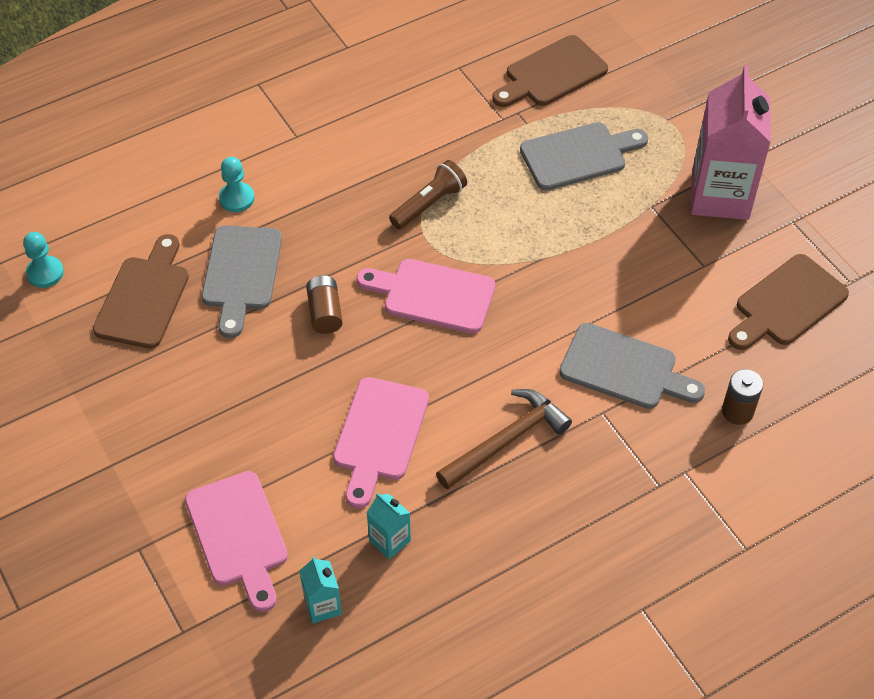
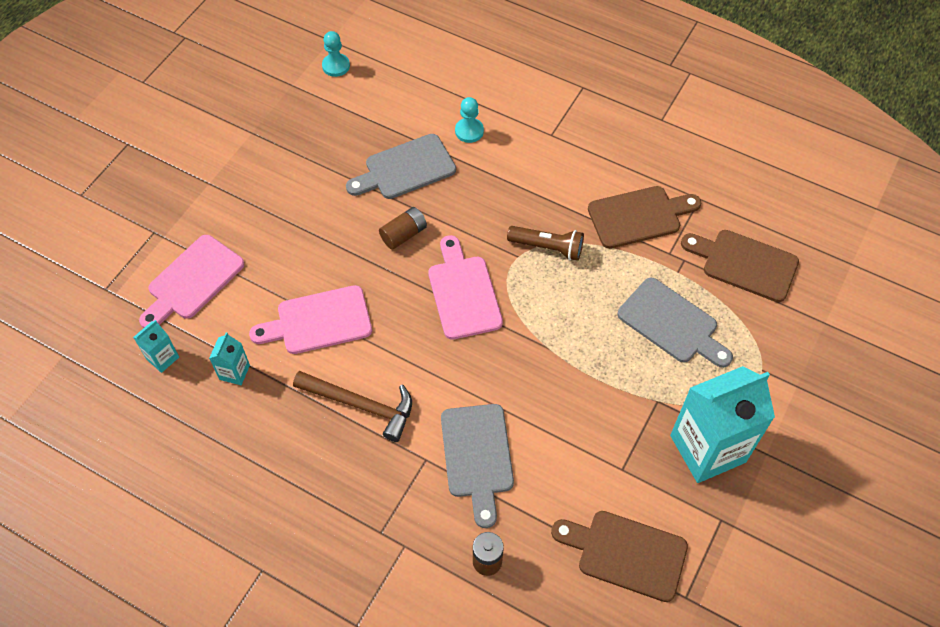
camera: 60 degrees right, 5 degrees up
brown cutting board [93,234,189,349] -> brown cutting board moved to [588,186,701,249]
pink carton [691,65,771,220] -> turquoise carton [670,366,775,483]

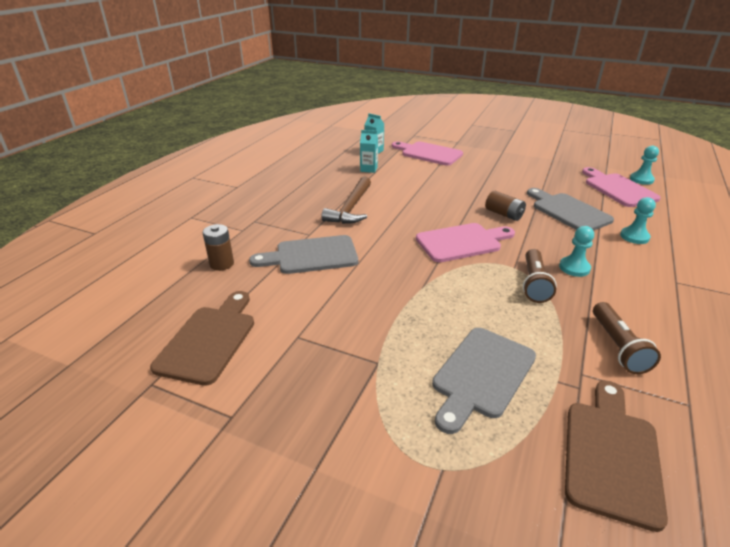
camera: 85 degrees right, 25 degrees down
pink cutting board [249,285,372,354] -> pink cutting board moved to [582,167,661,207]
brown cutting board [588,186,701,249] -> brown flashlight [593,302,661,374]
turquoise carton [670,366,775,483] -> none
none -> turquoise pawn [559,226,594,277]

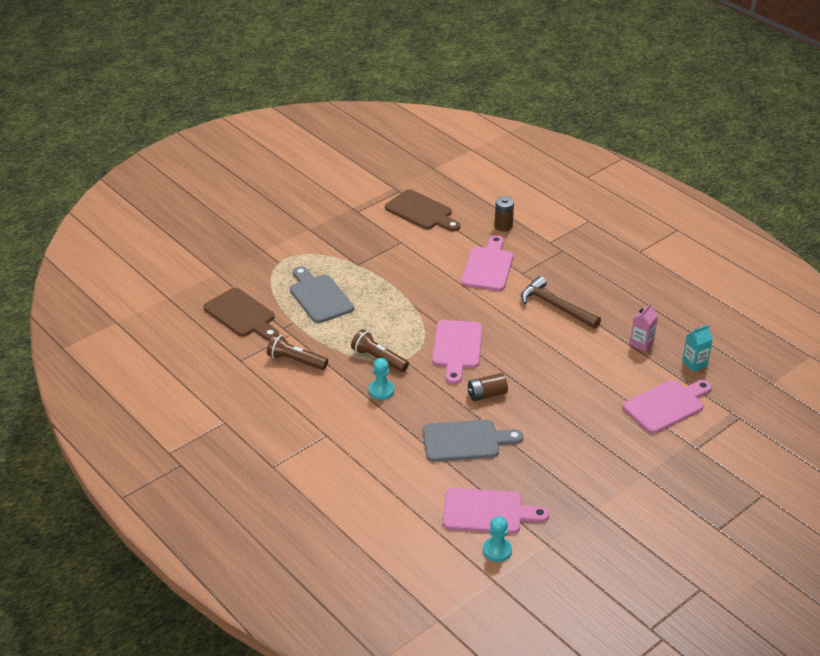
camera: 115 degrees right, 5 degrees up
grey cutting board [249,235,358,274] -> pink cutting board [461,235,513,291]
turquoise carton [360,130,378,173] -> pink carton [630,303,658,352]
turquoise pawn [620,197,656,244] -> none

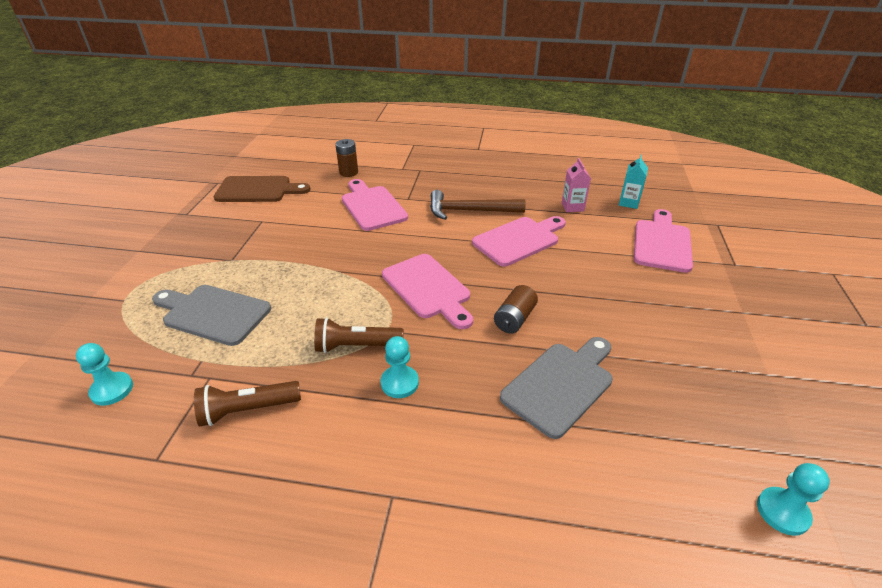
camera: 40 degrees left, 0 degrees up
brown cutting board [204,288,279,341] -> turquoise pawn [76,343,133,406]
pink cutting board [443,488,549,534] -> pink cutting board moved to [472,216,566,266]

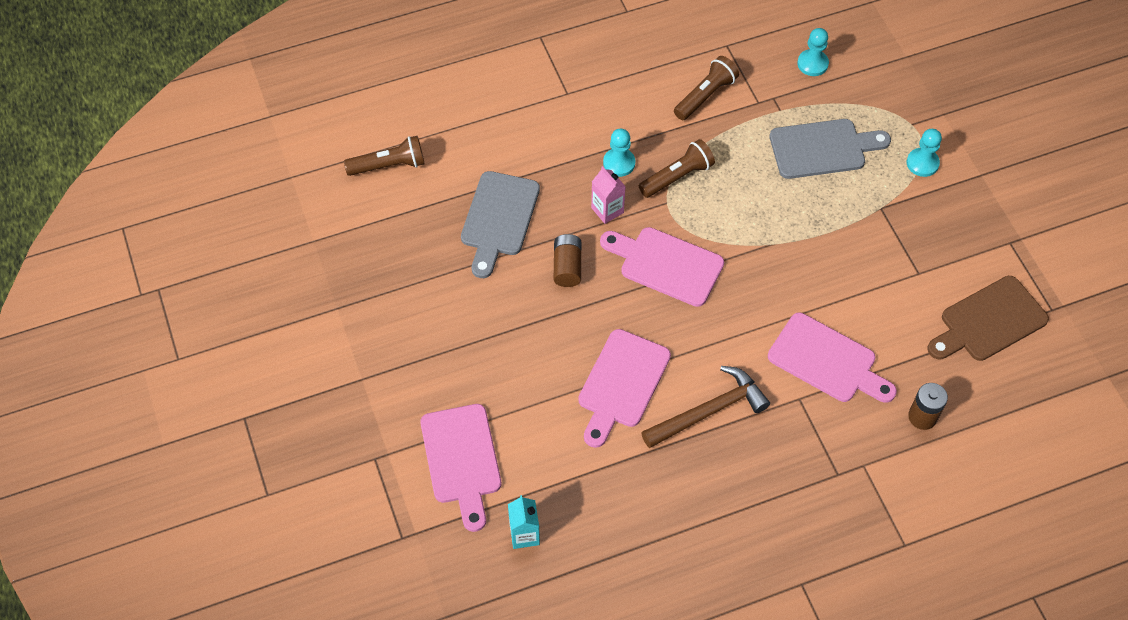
camera: 150 degrees right, 20 degrees up
pink carton [562,158,591,212] -> pink carton moved to [591,166,626,224]
turquoise pawn [757,463,830,536] -> turquoise pawn moved to [907,129,942,177]
none -> brown flashlight [344,136,425,176]

